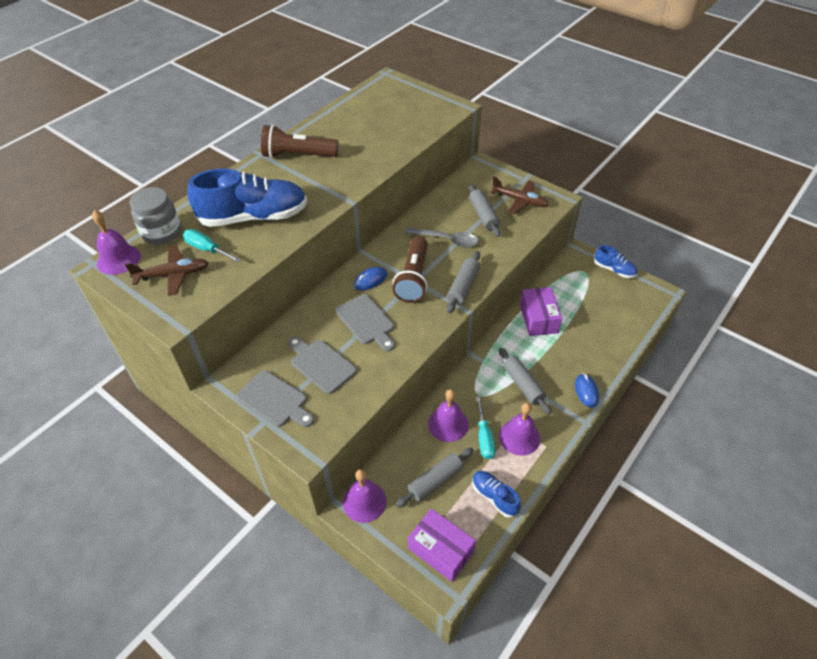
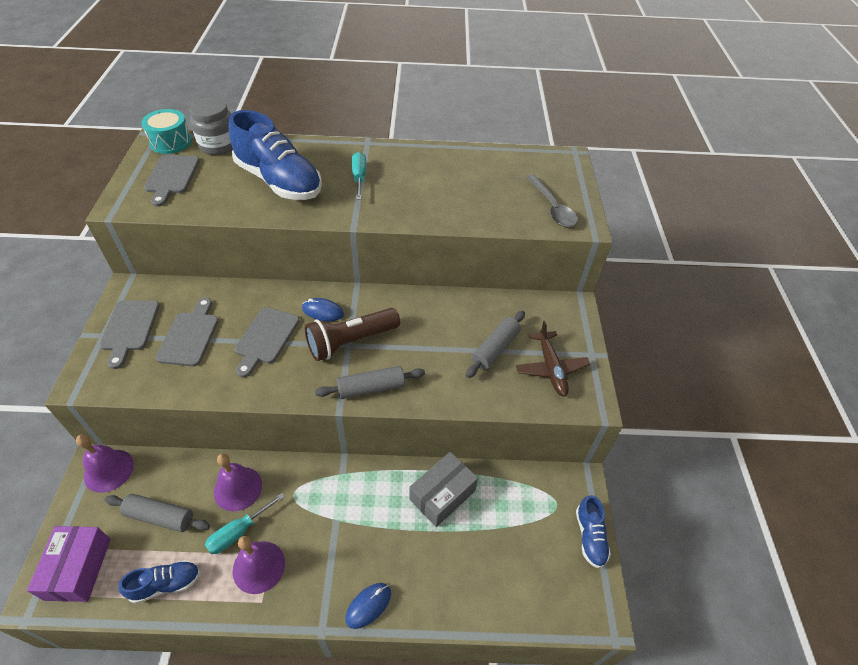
camera: 50 degrees right, 0 degrees up
purple bell [92,210,141,275] -> turquoise drum [141,109,192,154]
brown plane [125,245,209,296] -> grey cutting board [144,155,200,207]
turquoise screwdriver [183,229,241,262] -> turquoise screwdriver moved to [352,152,366,200]
brown flashlight [261,125,339,158] -> none
grey spoon [404,227,479,247] -> grey spoon moved to [526,175,578,227]
blue shoe [472,471,521,518] -> blue shoe turned 60 degrees clockwise [118,560,200,604]
grey rolling pin [499,348,552,414] -> none
purple box [520,287,562,336] -> grey box [409,452,478,527]

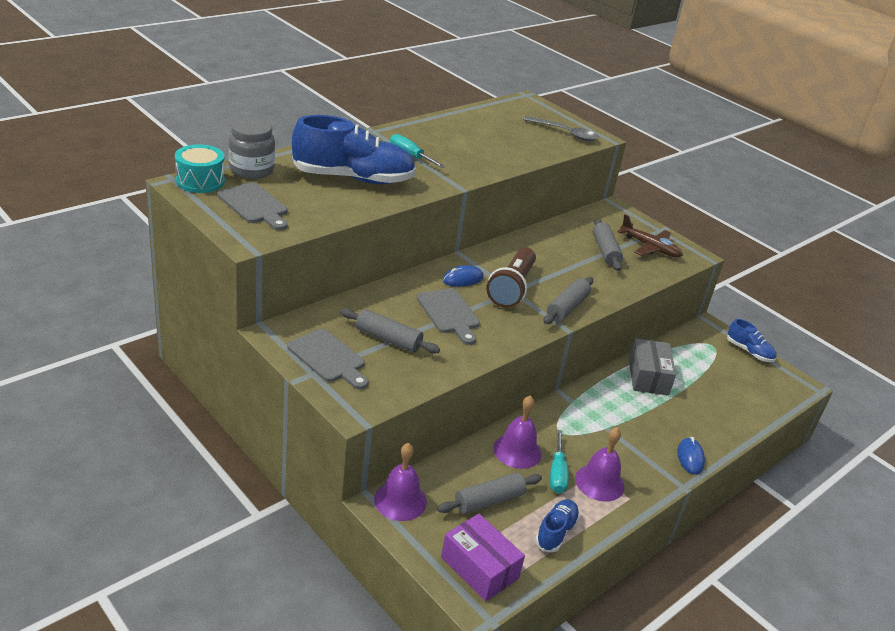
camera: 45 degrees left, 15 degrees down
grey cutting board [156,298,219,366] -> grey rolling pin [340,308,440,354]

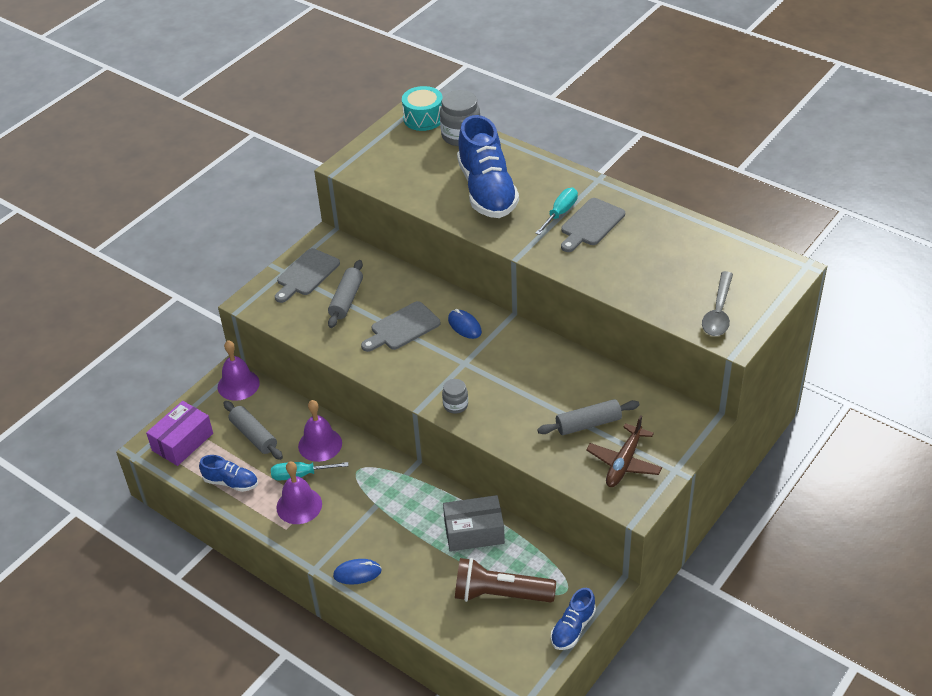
camera: 85 degrees right, 10 degrees up
grey cutting board [217,182,288,230] -> grey cutting board moved to [561,198,625,252]
brown flashlight [486,247,536,308] -> brown flashlight moved to [455,558,556,602]
grey rolling pin [543,277,593,324] -> grey jar [442,379,468,414]

